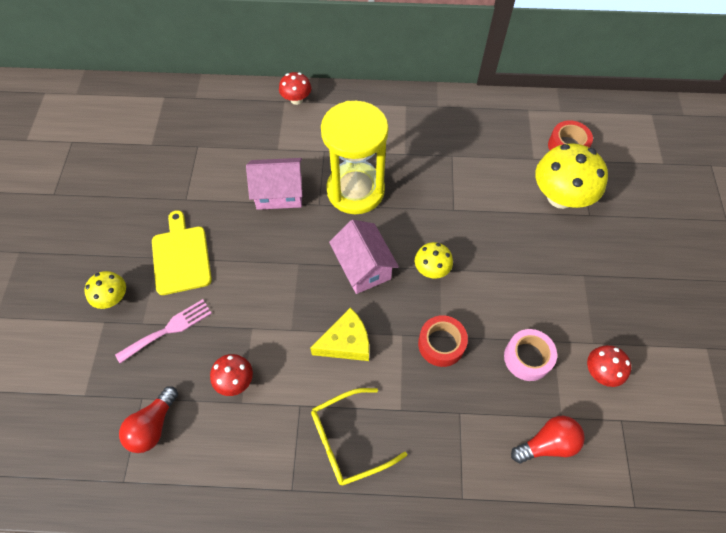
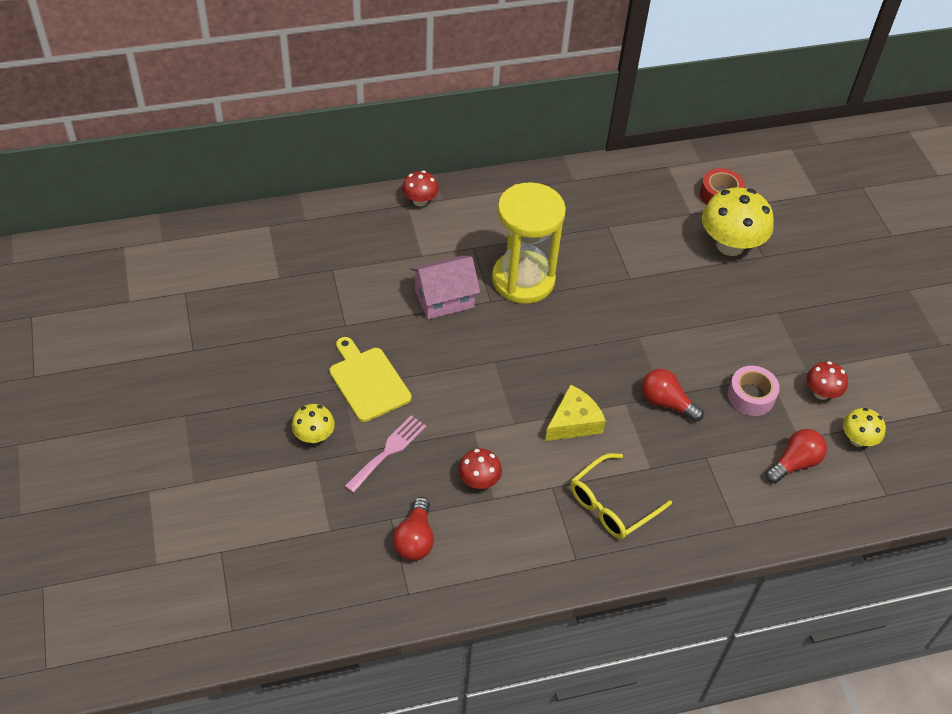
camera: 20 degrees left, 10 degrees down
pink house [329,220,399,294] -> none
yellow mushroom [415,242,453,279] -> yellow mushroom moved to [843,408,886,447]
red tape [418,315,468,367] -> red light bulb [642,369,704,422]

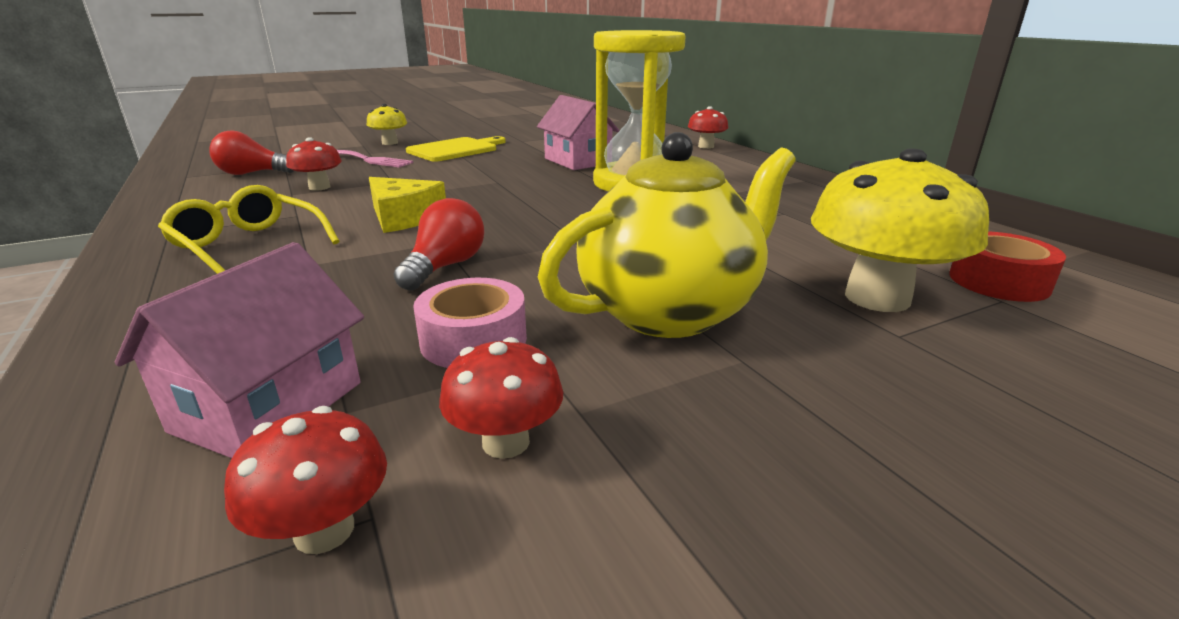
camera: 80 degrees right, 25 degrees down
red light bulb [765,429,827,484] -> pink house [115,242,364,458]
yellow mushroom [843,408,886,447] -> red mushroom [224,406,387,554]
none -> yellow teapot [538,132,795,338]

